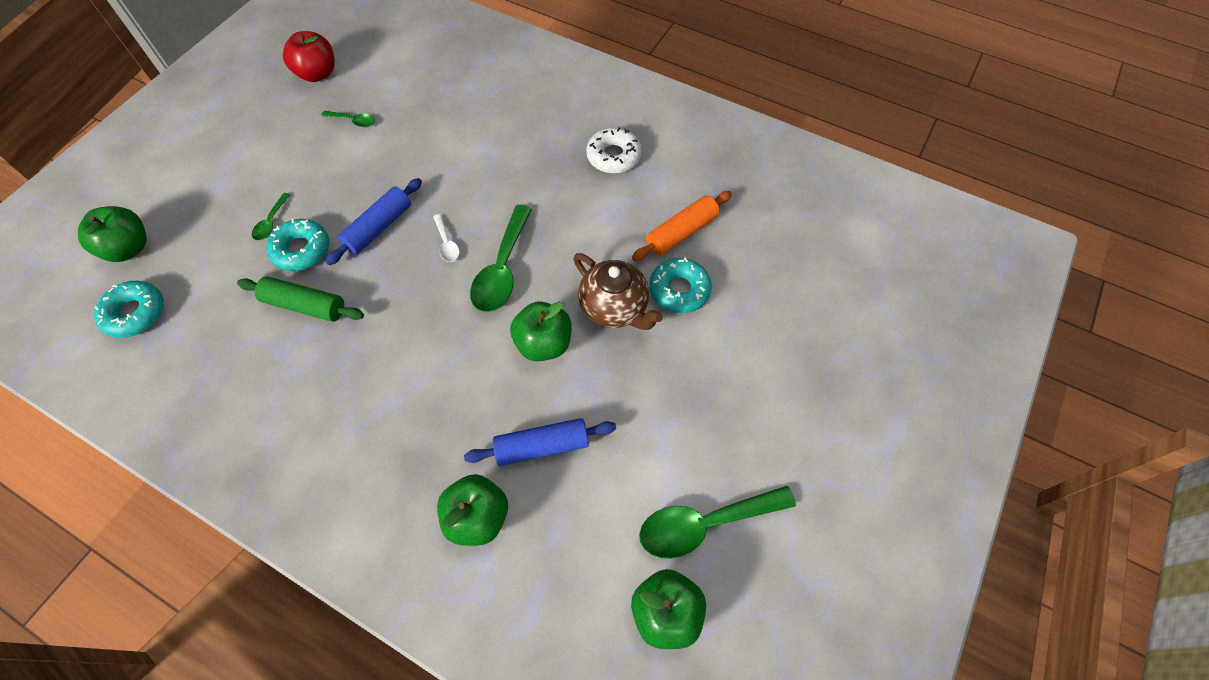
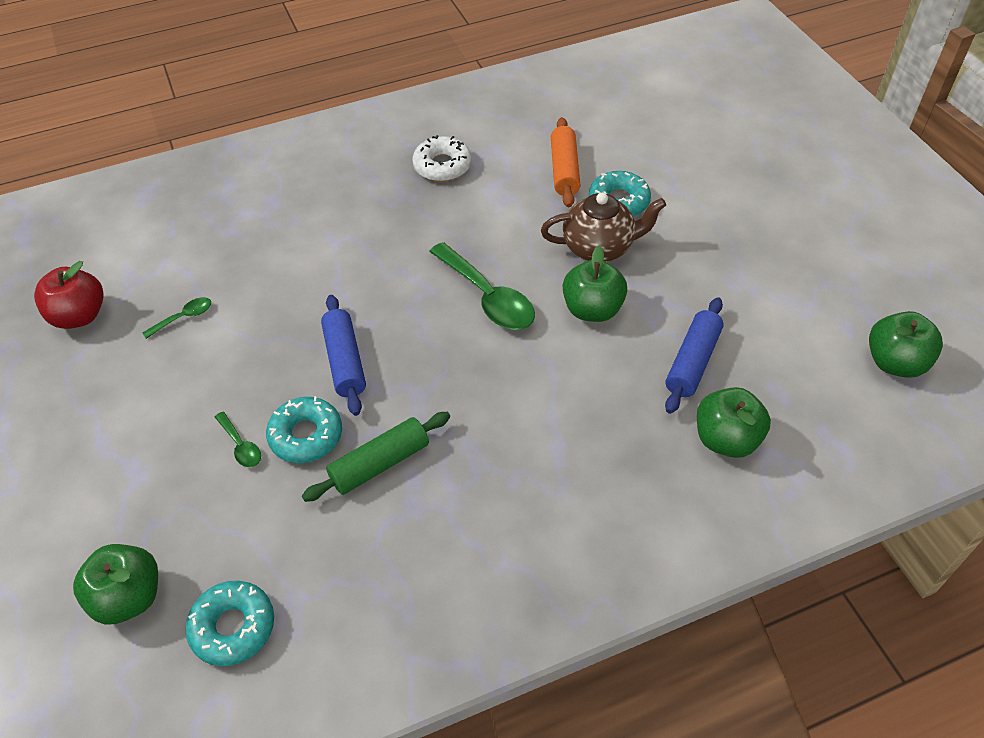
camera: 50 degrees left, 10 degrees down
white spoon [433,214,460,262] -> none
green spoon [639,486,796,559] -> none

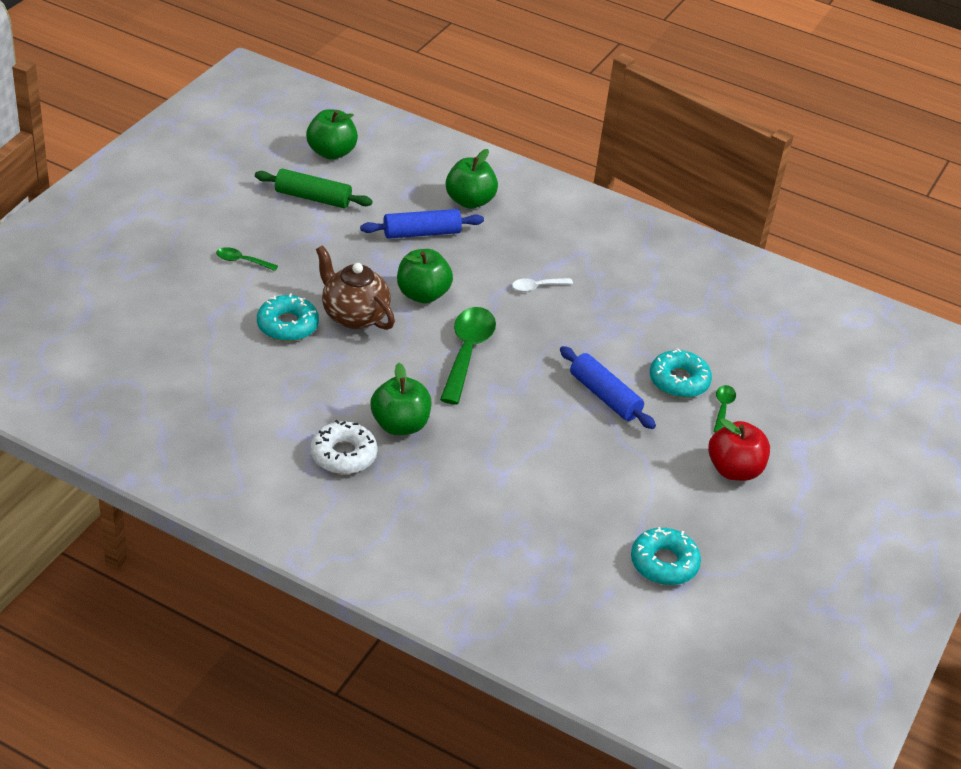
camera: 135 degrees left, 10 degrees down
red apple [34,261,104,329] -> red apple moved to [708,418,770,481]
green apple [73,544,158,625] -> green apple moved to [370,363,432,435]
green spoon [142,297,211,339] -> green spoon moved to [216,247,278,271]
turquoise donut [185,581,274,666] -> turquoise donut moved to [631,527,701,585]
green rolling pin [302,412,450,502] -> green rolling pin moved to [255,169,373,208]
blue rolling pin [321,295,366,416] -> blue rolling pin turned 75 degrees counterclockwise [560,346,656,429]
orange rolling pin [551,117,581,207] -> none
none -> white spoon [512,278,573,292]

